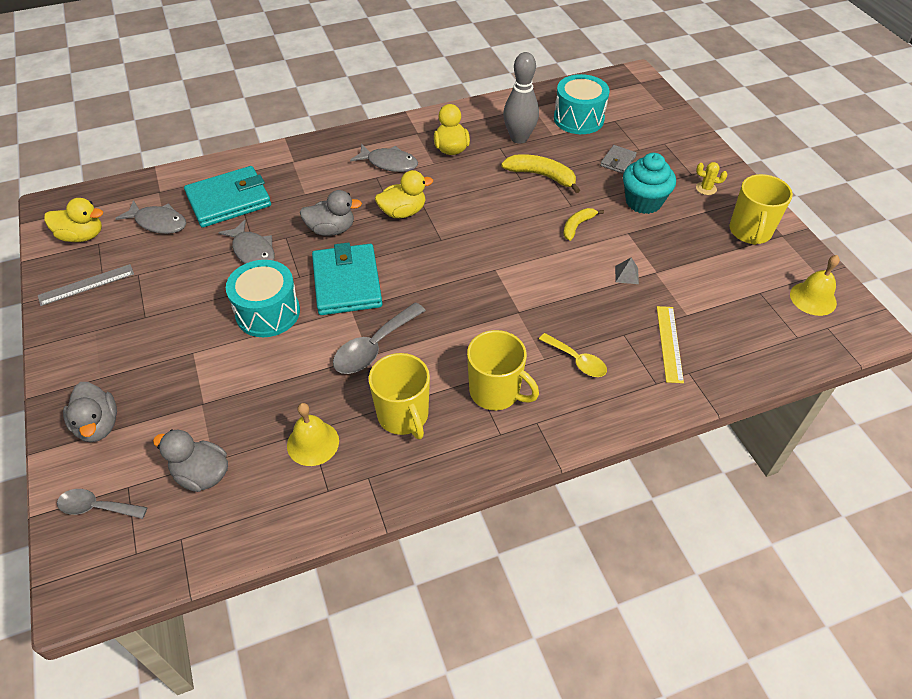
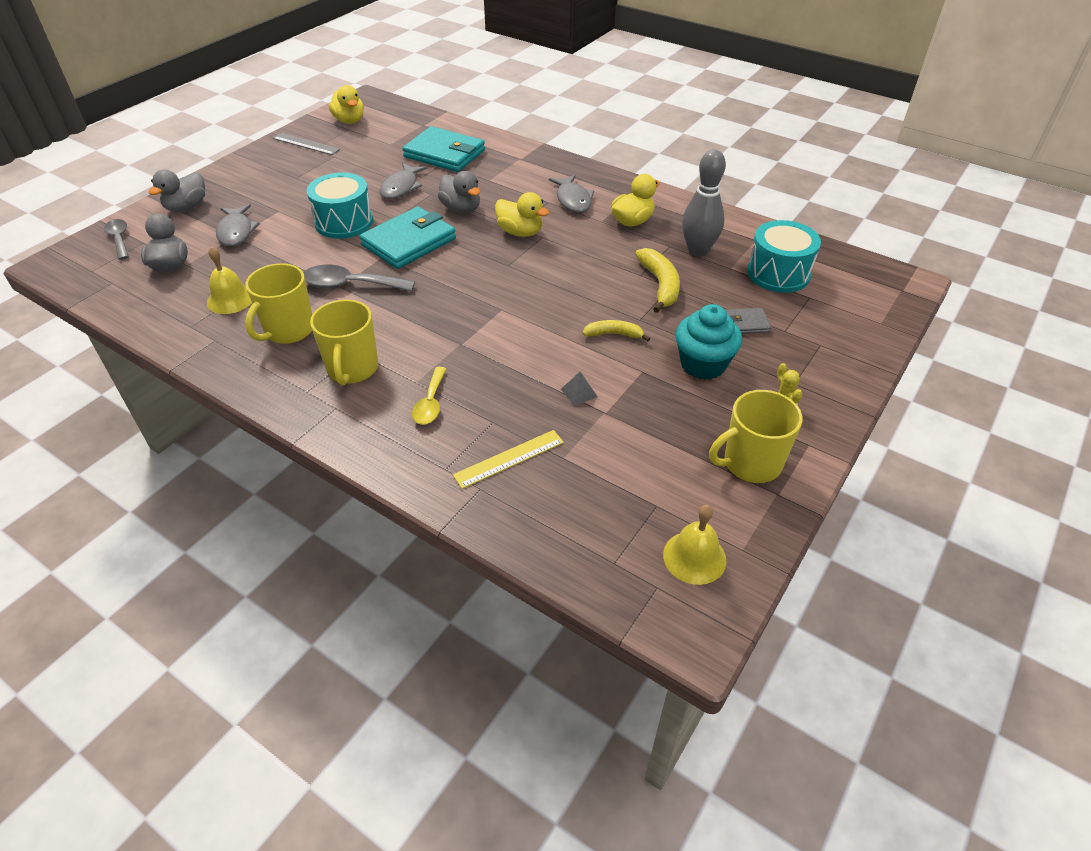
camera: 55 degrees right, 5 degrees down
grey fish [115,200,186,234] -> grey fish moved to [216,204,260,246]

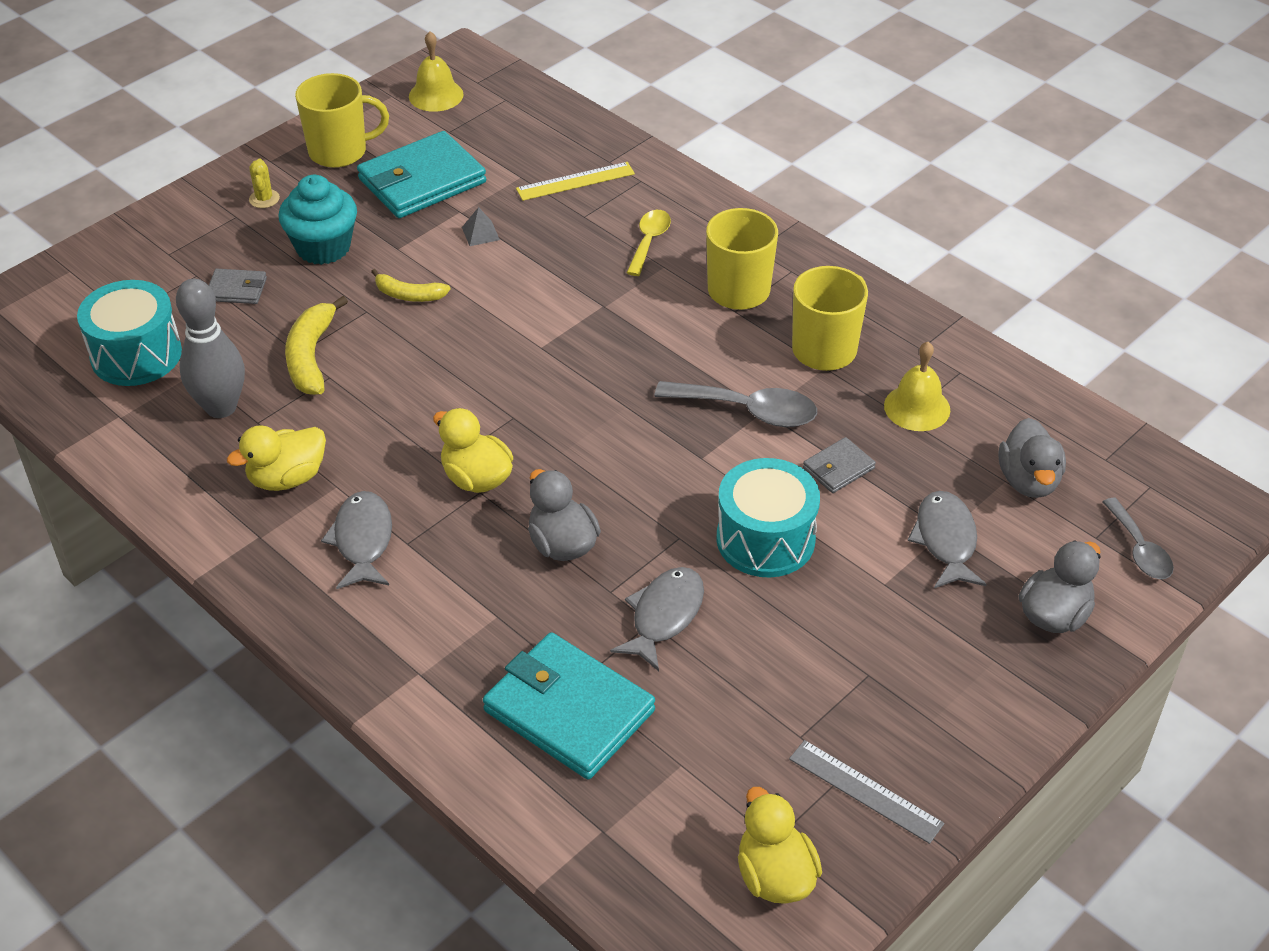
camera: 170 degrees left, 0 degrees up
turquoise wallet [359,206,456,269] -> turquoise wallet moved to [357,131,486,218]
none -> grey wallet [803,437,876,493]

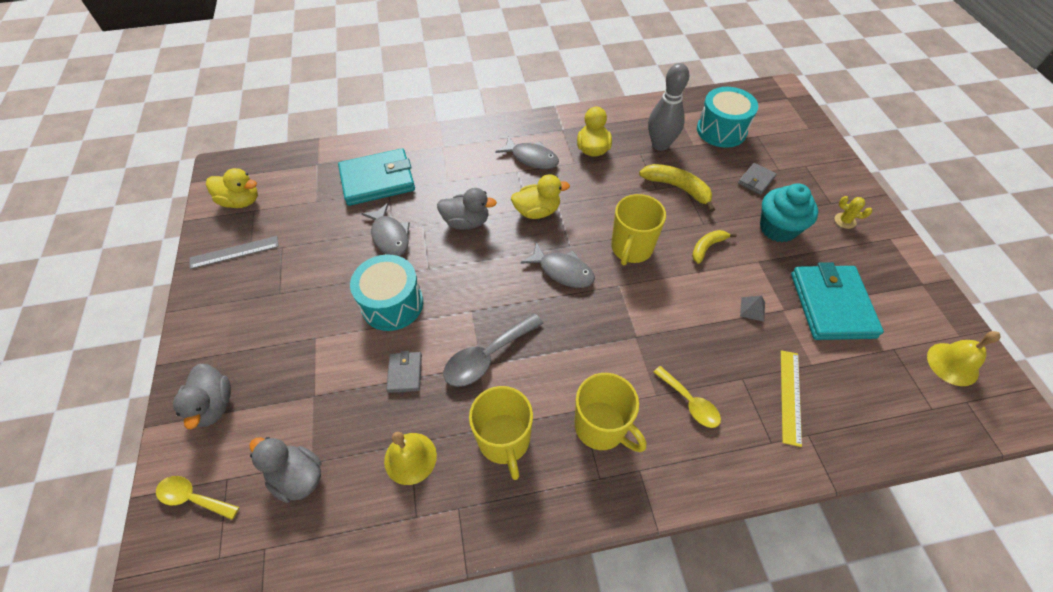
camera: 125 degrees right, 10 degrees up
yellow mug [295,73,389,168] -> yellow mug moved to [611,194,666,265]
grey fish [908,491,986,588] -> grey fish moved to [521,242,595,288]
grey spoon [1103,498,1174,579] -> yellow spoon [156,476,239,520]

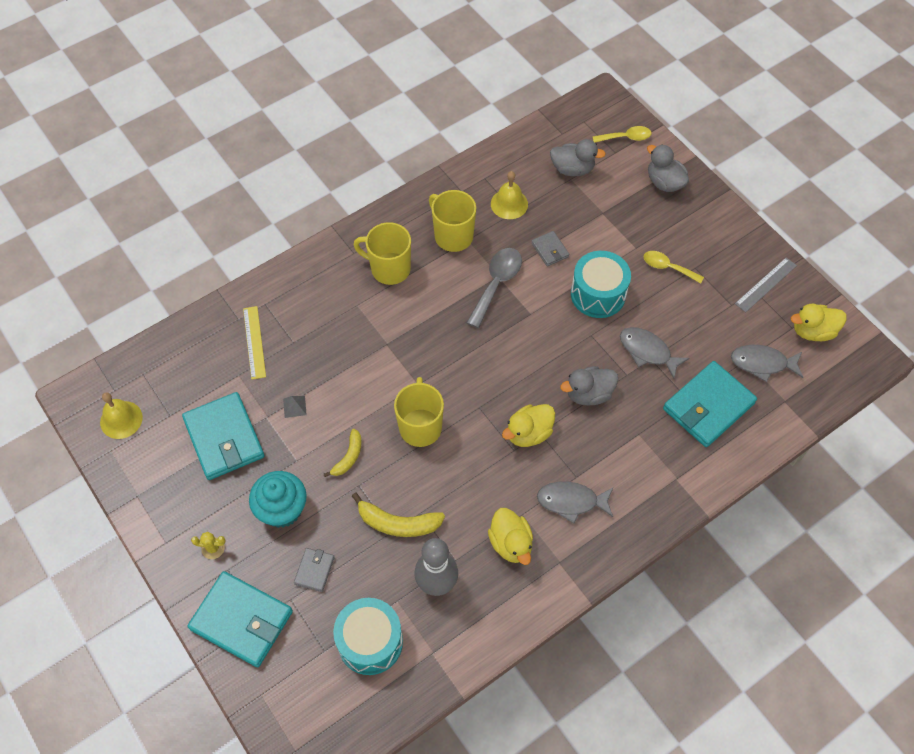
camera: 155 degrees right, 5 degrees up
grey fish [521,242,595,288] -> grey fish moved to [731,345,803,382]
yellow spoon [653,366,721,428] -> yellow spoon moved to [644,251,704,284]
none -> turquoise wallet [188,571,293,667]

